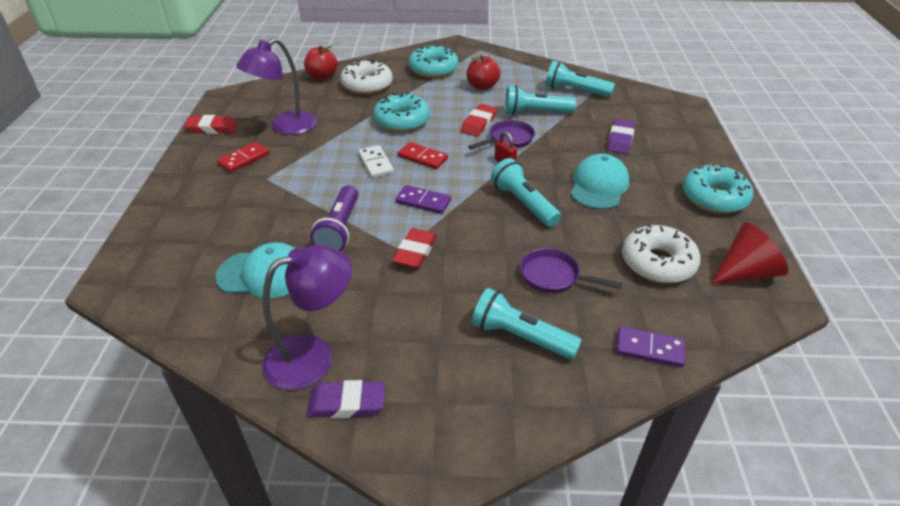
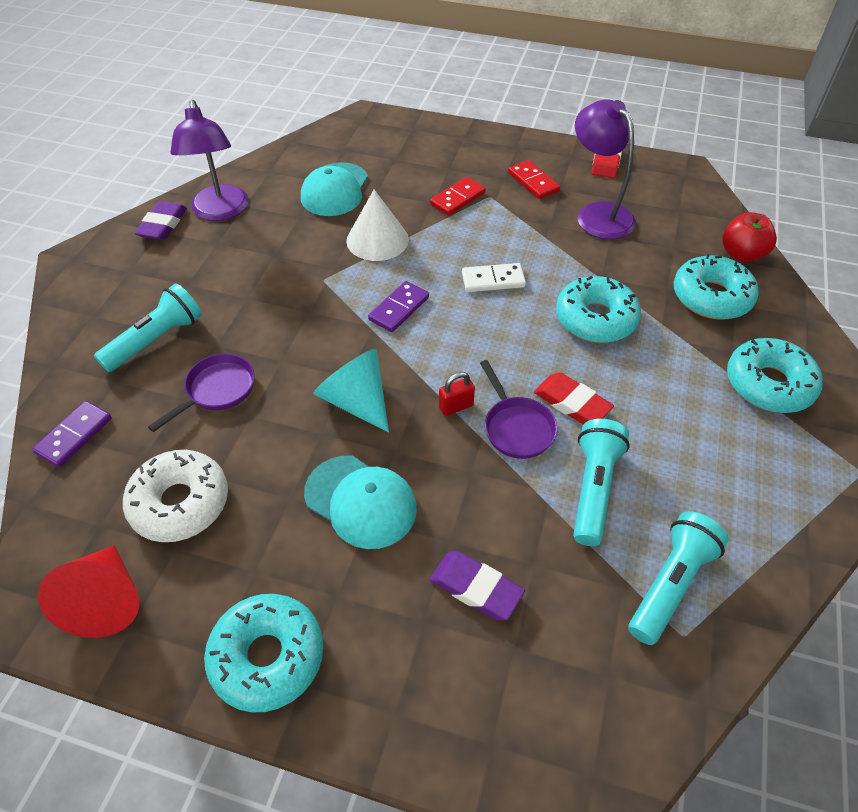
camera: 105 degrees right, 10 degrees up
purple flashlight [310,185,358,251] -> white cone [346,189,409,261]
white donut [340,59,393,94] -> turquoise donut [674,254,759,320]
red eraser [392,228,437,269] -> none
red domino [398,142,448,169] -> red domino moved to [430,177,486,216]
red apple [466,55,500,90] -> none
turquoise flashlight [491,158,561,227] -> turquoise cone [313,349,389,433]

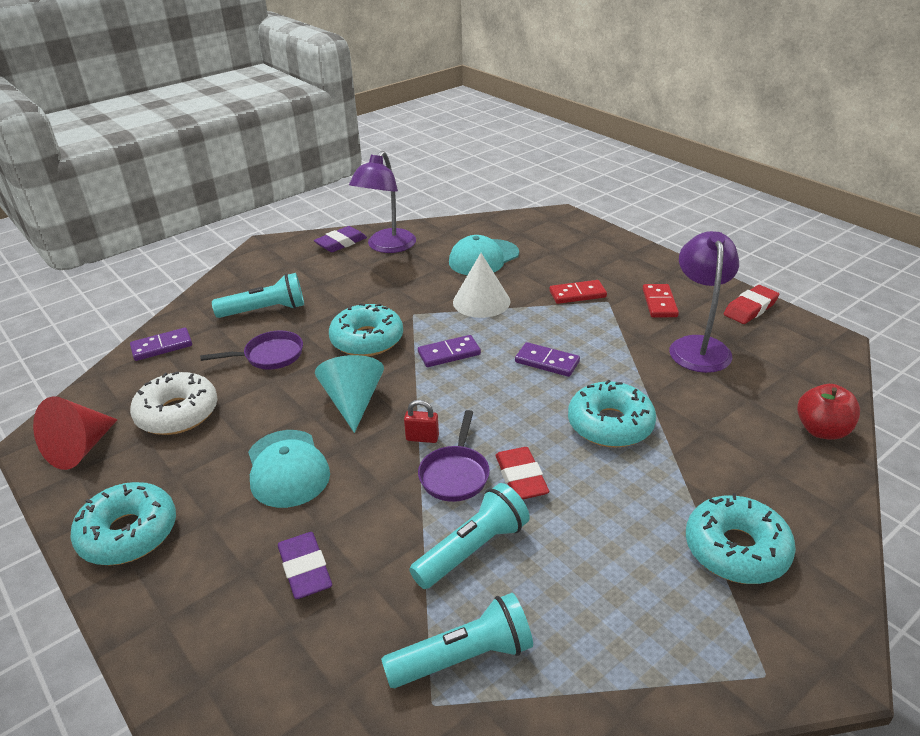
camera: 35 degrees right, 15 degrees down
white domino [462,263,526,292] -> purple domino [515,342,580,377]
turquoise donut [674,254,759,320] -> turquoise donut moved to [329,303,403,356]

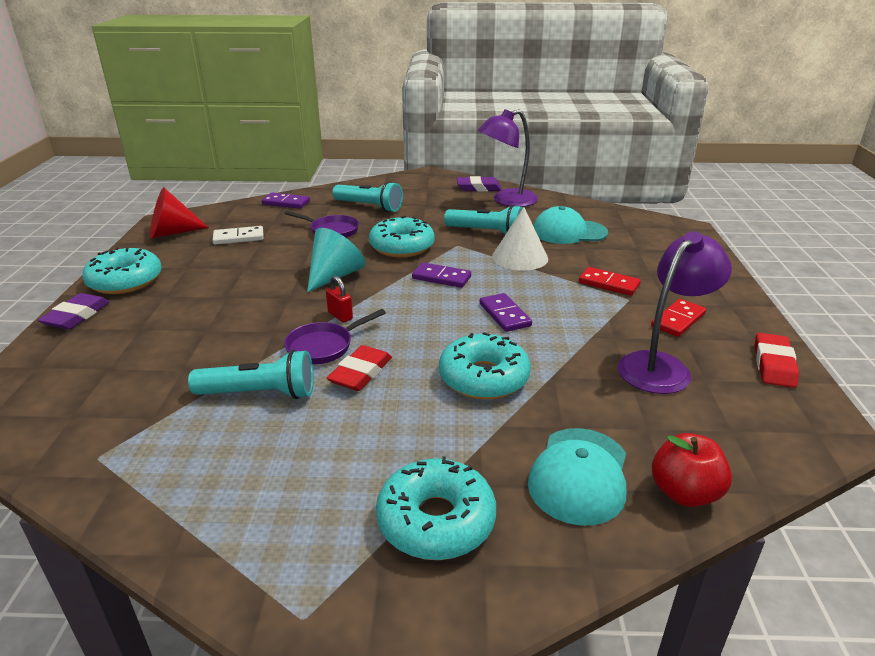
camera: 40 degrees right, 5 degrees down
white donut [130,371,218,435] -> white domino [212,226,264,245]
turquoise cap [248,430,330,508] -> turquoise cap moved to [528,428,626,526]
purple eraser [278,532,332,599] -> purple eraser moved to [38,293,110,329]
turquoise flashlight [381,593,533,688] -> turquoise flashlight moved to [444,205,523,235]
red eraser [724,285,779,324] -> red eraser turned 75 degrees counterclockwise [755,333,799,388]

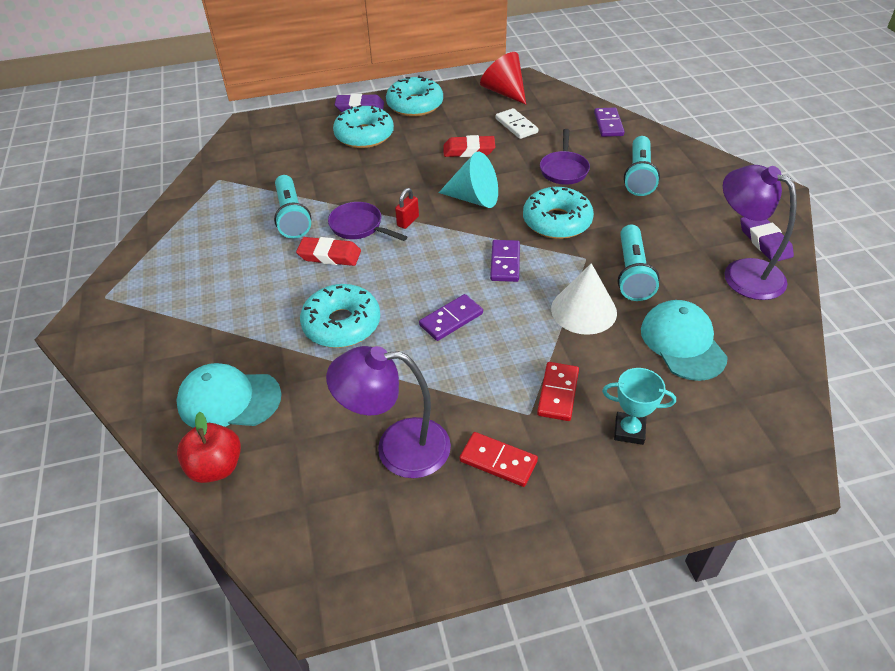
camera: 75 degrees right, 15 degrees up
turquoise donut [376,456,496,560] -> turquoise donut moved to [333,105,394,148]
purple lamp [618,231,732,394] -> purple lamp turned 150 degrees clockwise [326,346,451,478]
red eraser [755,333,799,388] -> red eraser moved to [443,135,495,157]
none -> turquoise trophy [602,368,676,445]

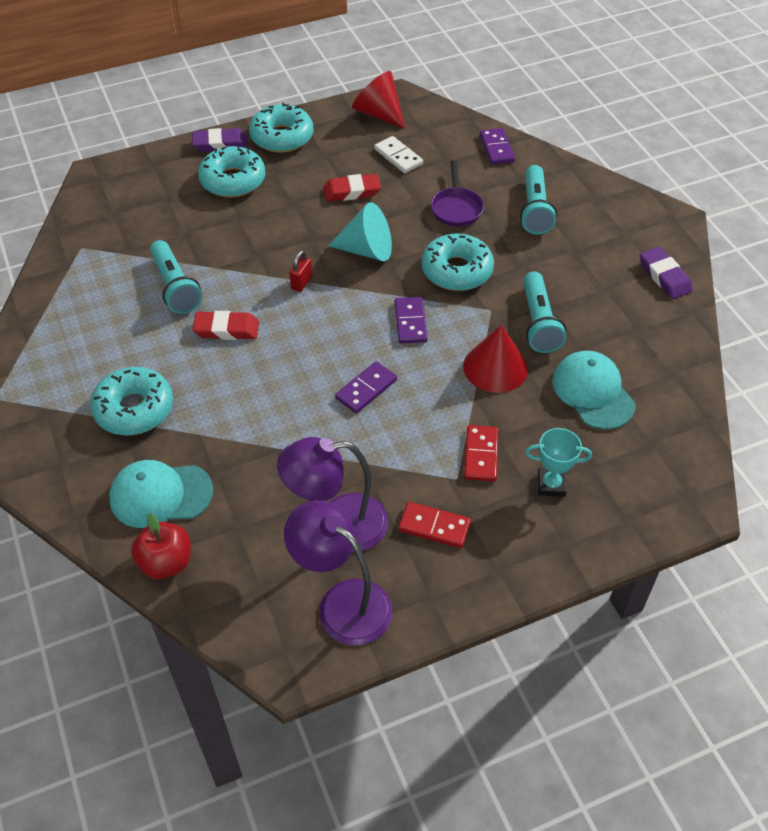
camera: 10 degrees left, 5 degrees up
turquoise donut [300,284,380,348] -> turquoise donut moved to [90,367,173,435]
purple pan [328,202,407,241] -> none
white cone [551,263,617,335] -> red cone [463,325,528,393]
purple lamp [723,165,797,300] -> purple lamp moved to [284,500,392,645]

